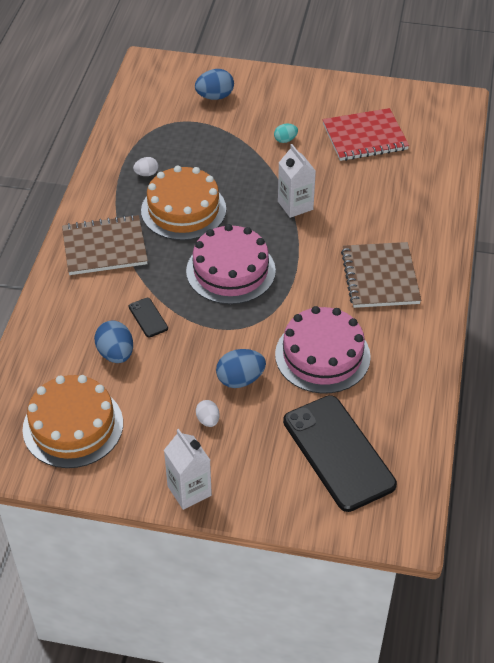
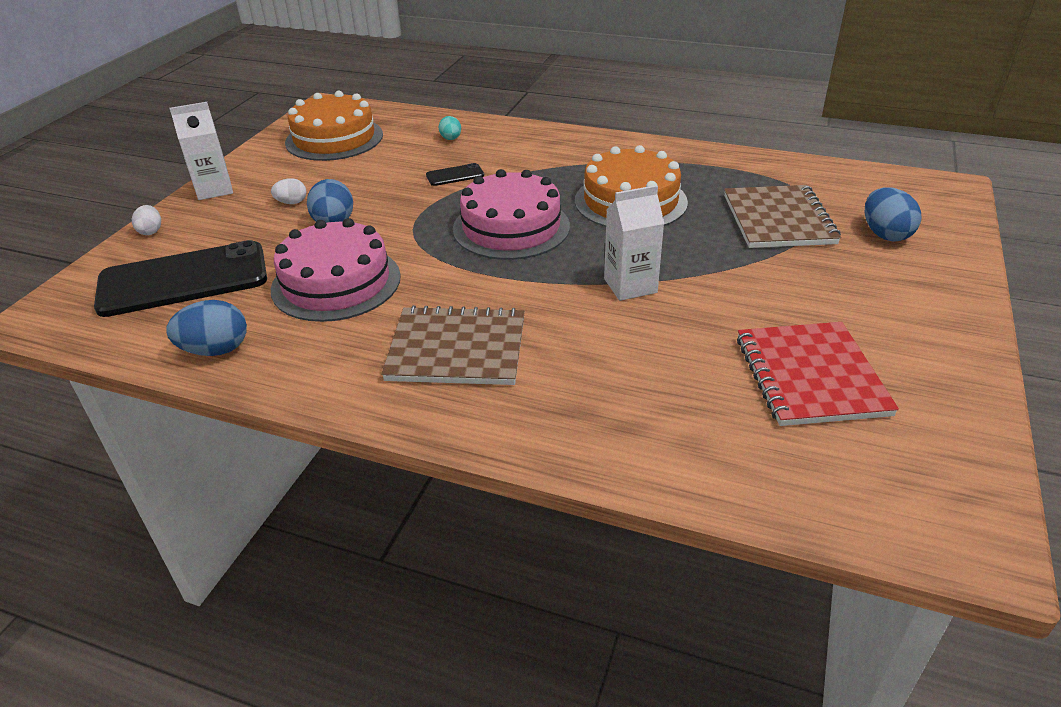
camera: 100 degrees right, 10 degrees down
brown notebook [62,215,148,275] -> brown notebook moved to [724,185,841,248]
blue egg [94,320,133,363] -> blue egg moved to [166,300,247,356]
white egg [133,157,158,176] -> white egg moved to [132,205,161,235]
turquoise egg [274,124,298,143] -> turquoise egg moved to [439,116,461,140]

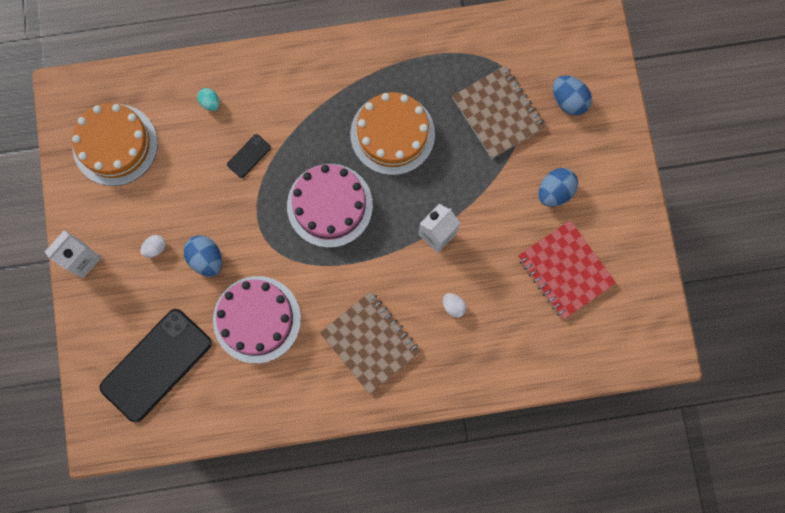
camera: 30 degrees left, 40 degrees up
white egg [132,205,161,235] -> white egg moved to [443,293,466,318]
blue egg [166,300,247,356] -> blue egg moved to [539,168,578,207]
brown notebook [381,305,525,385] -> brown notebook turned 75 degrees clockwise [320,291,420,394]

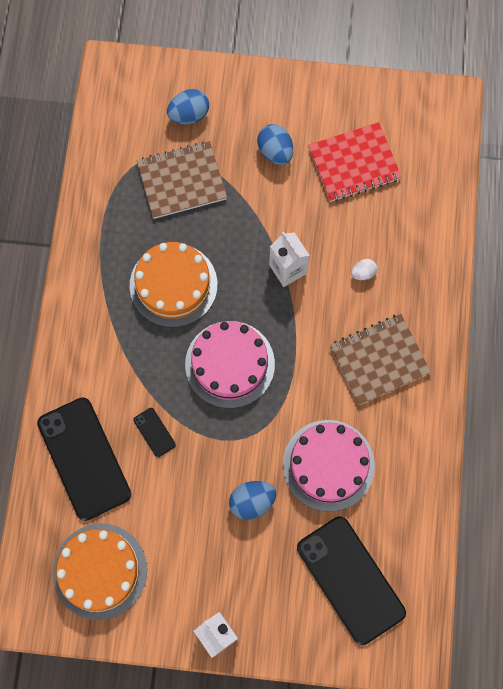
camera: 75 degrees left, 5 degrees down
white egg [140,235,166,258] -> none
turquoise egg [197,88,220,111] -> black phone [37,397,131,521]

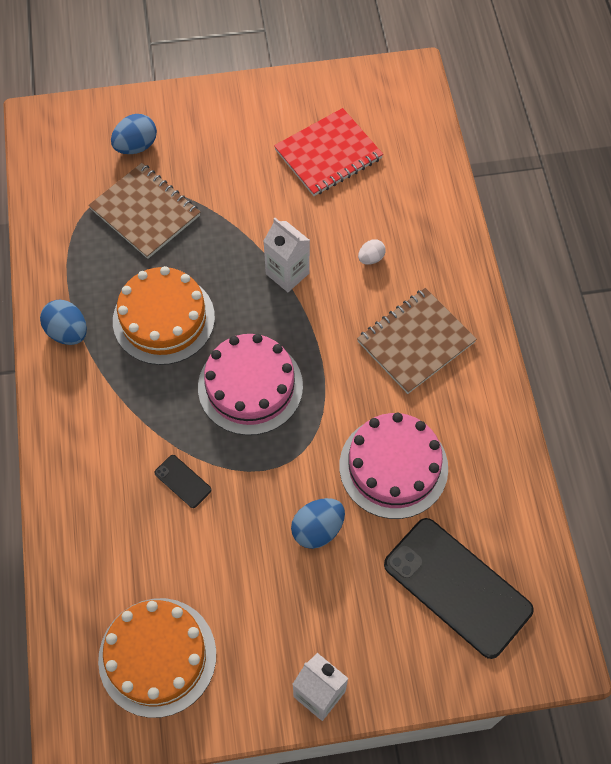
camera: 15 degrees left, 10 degrees down
black phone [37,397,131,521] -> none
brown notebook [137,141,227,219] -> brown notebook turned 75 degrees clockwise [88,163,200,259]
blue egg [257,124,293,165] -> blue egg moved to [40,299,87,345]

